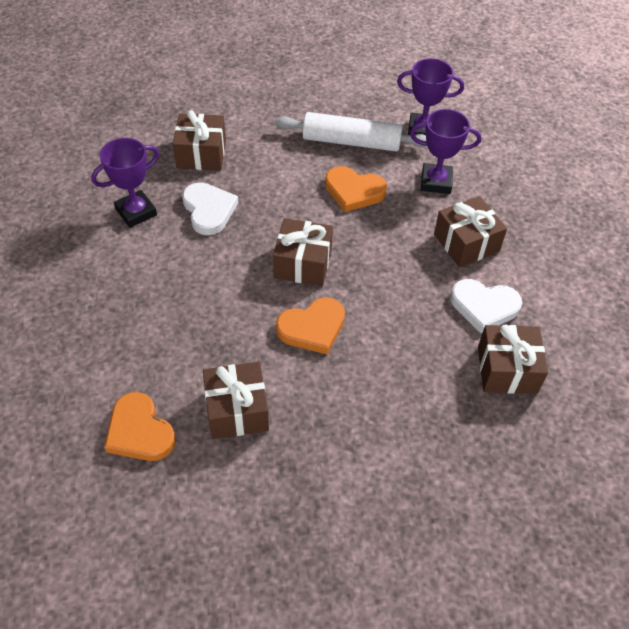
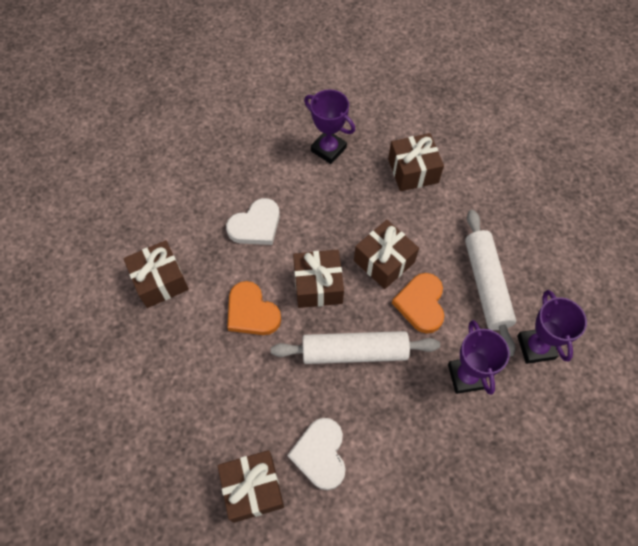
camera: 75 degrees right, 10 degrees up
orange heart [104,392,176,461] -> none
white heart [182,182,238,235] -> white heart moved to [226,198,280,245]
brown gift [434,196,507,267] -> brown gift moved to [354,220,419,289]
none -> white rolling pin [271,331,440,364]

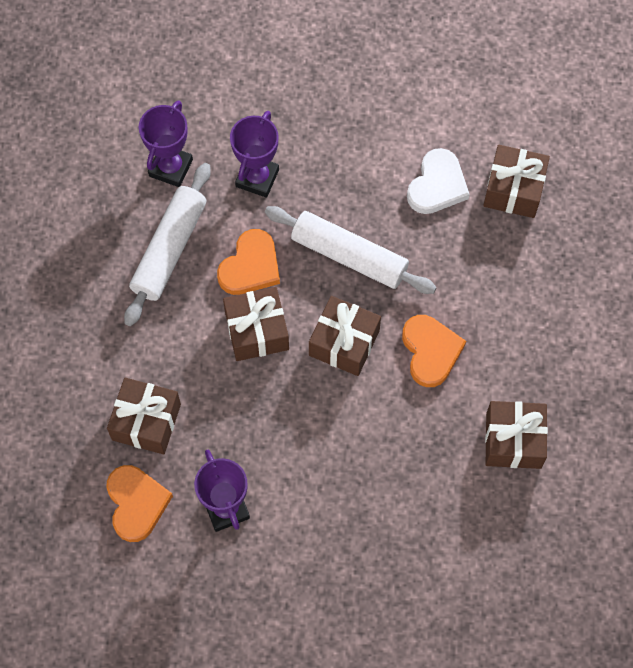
camera: 150 degrees left, 5 degrees up
white heart [226,198,280,245] -> none
none -> orange heart [106,465,173,542]

